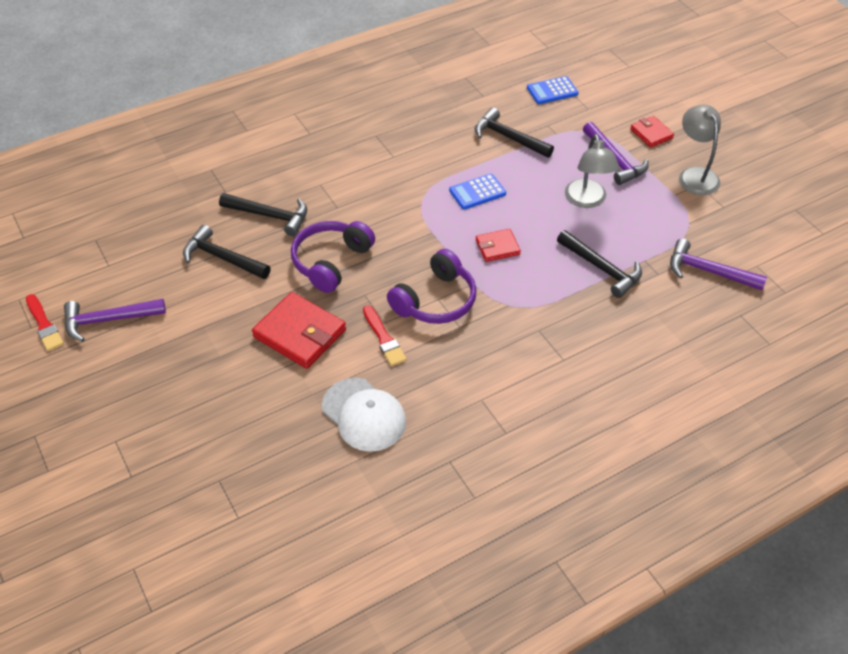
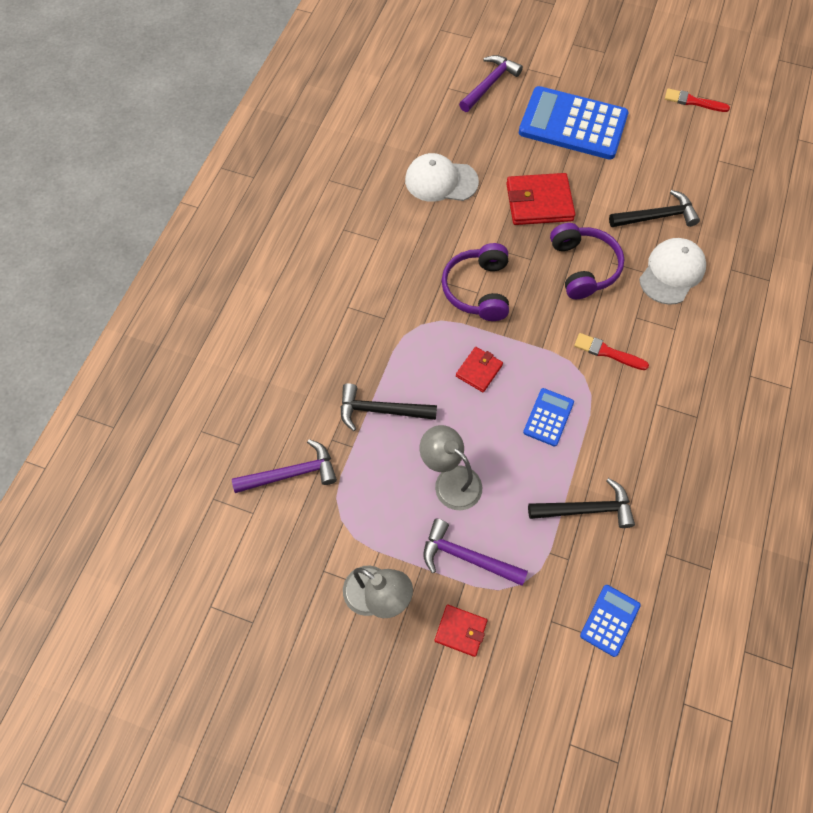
camera: 140 degrees right, 15 degrees up
purple hammer [64,299,166,342] -> purple hammer moved to [459,55,523,112]
black hammer [219,193,307,236] -> white cap [639,238,706,305]
red brush [363,305,407,366] -> red brush moved to [574,333,649,370]
none -> blue calculator [519,86,629,159]

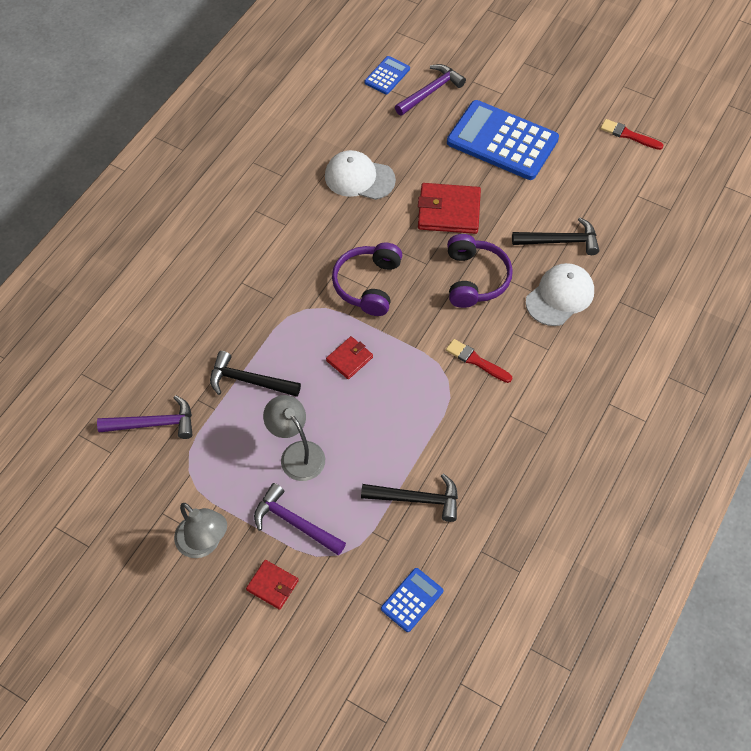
camera: 10 degrees right, 5 degrees down
blue calculator [523,388,574,447] -> blue calculator moved to [365,56,410,95]

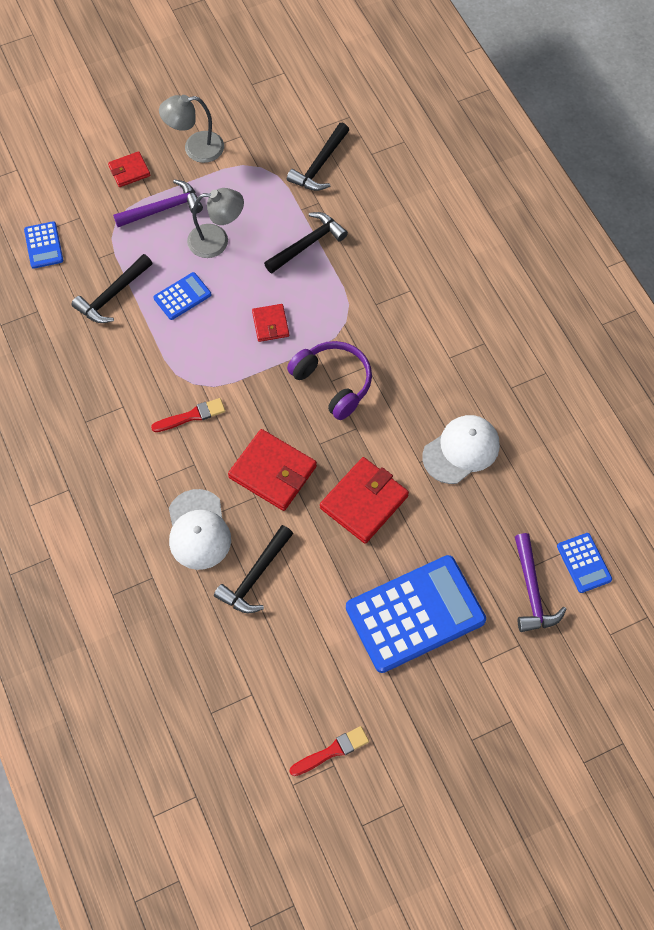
camera: 125 degrees right, 5 degrees up
purple hammer [97,395,193,439] -> black hammer [287,123,349,191]
purple headphones [447,234,513,308] -> red wallet [228,429,317,511]
none -> blue calculator [154,272,211,320]

